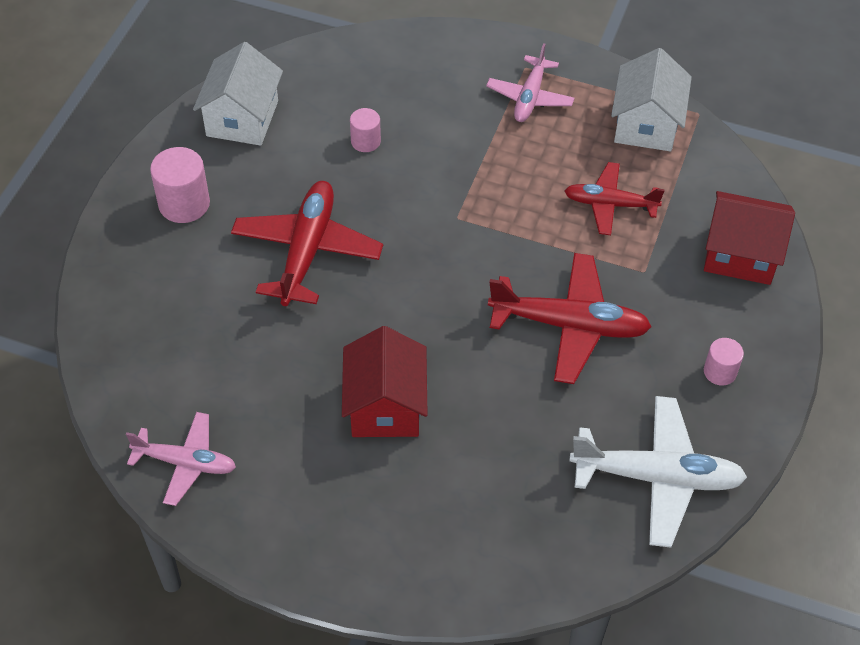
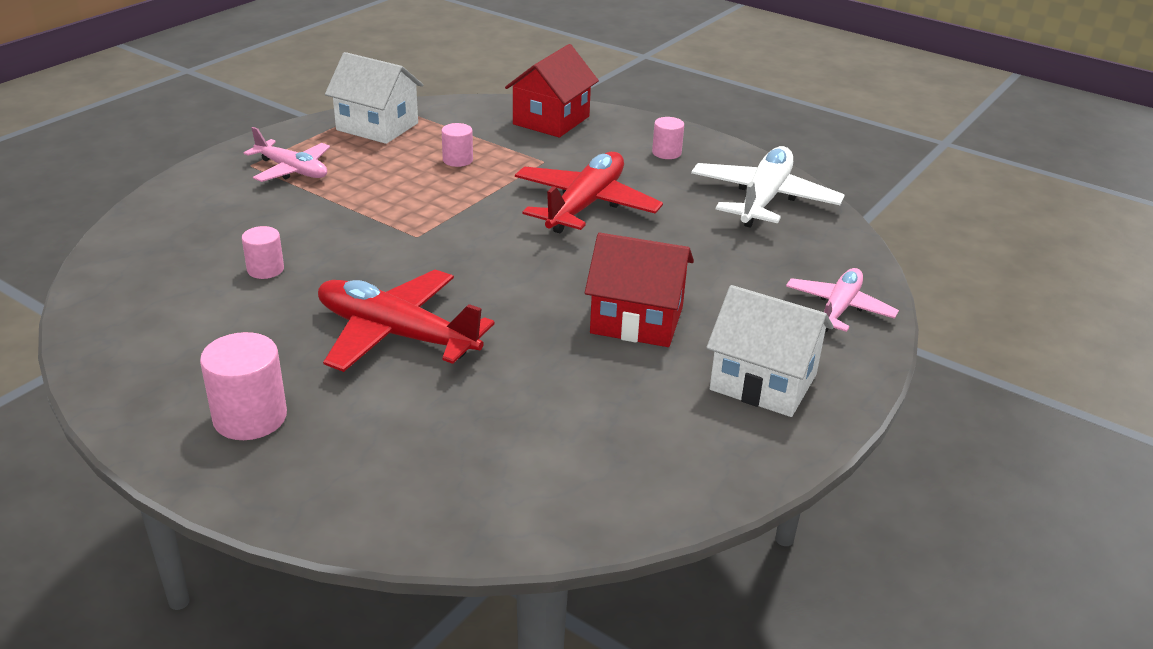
camera: 75 degrees left, 20 degrees down
pink plane [126,412,236,506] -> pink plane moved to [786,268,899,332]
white house [193,42,283,146] -> white house moved to [706,285,834,417]
red plane [565,162,665,235] -> pink cylinder [442,123,473,167]

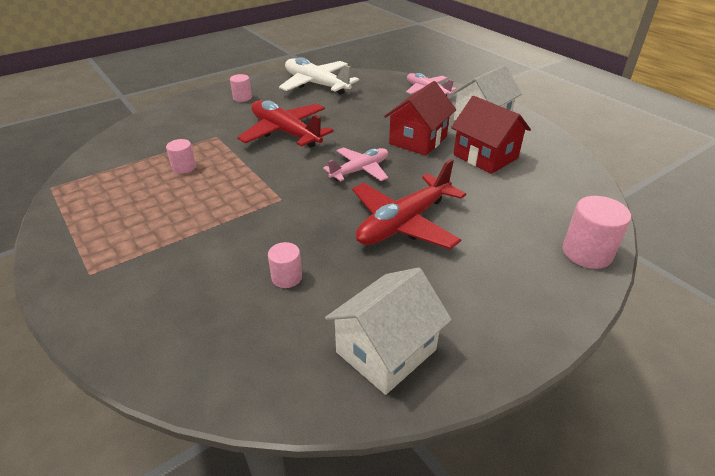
camera: 70 degrees left, 5 degrees up
pink cylinder [200,332,287,440] -> pink cylinder moved to [563,196,631,269]
pink plane [244,127,330,182] -> pink plane moved to [323,147,388,182]
white house [325,52,423,144] -> white house moved to [325,267,452,395]
red house [505,44,599,137] -> red house moved to [451,96,531,174]

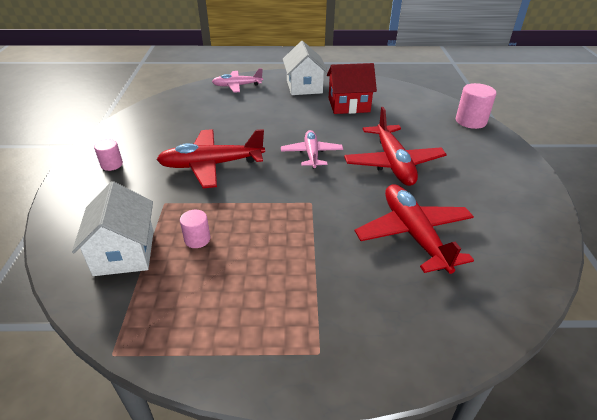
camera: 55 degrees left, 0 degrees up
pink cylinder [268,242,302,288] -> red plane [355,184,474,274]
white plane [279,57,359,95] -> none
white house [325,267,452,395] -> white house moved to [72,181,154,276]
red house [384,81,456,156] -> none

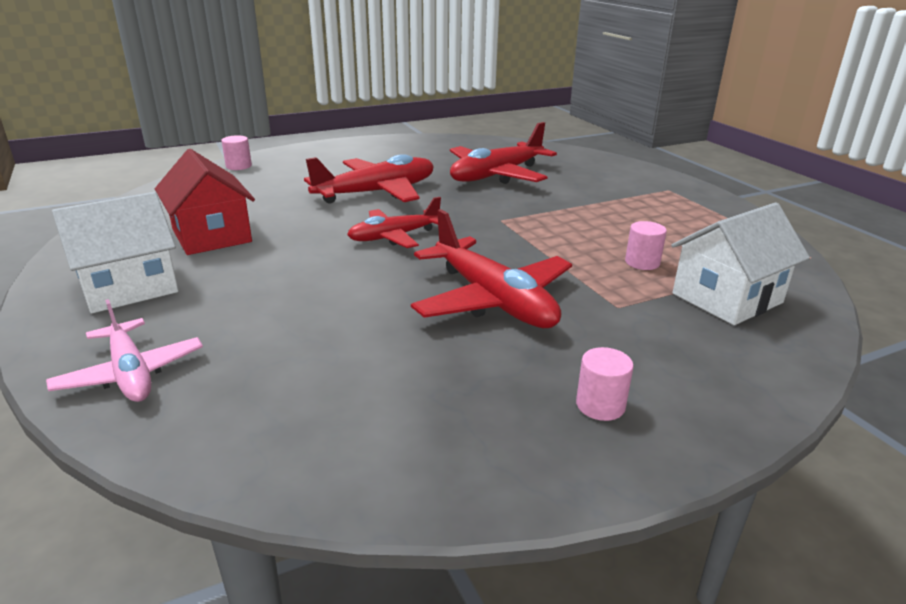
camera: 115 degrees left, 10 degrees down
pink plane [281,130,343,169] -> red plane [347,197,441,248]
pink cylinder [456,83,496,129] -> pink cylinder [221,135,252,170], size x0.60

